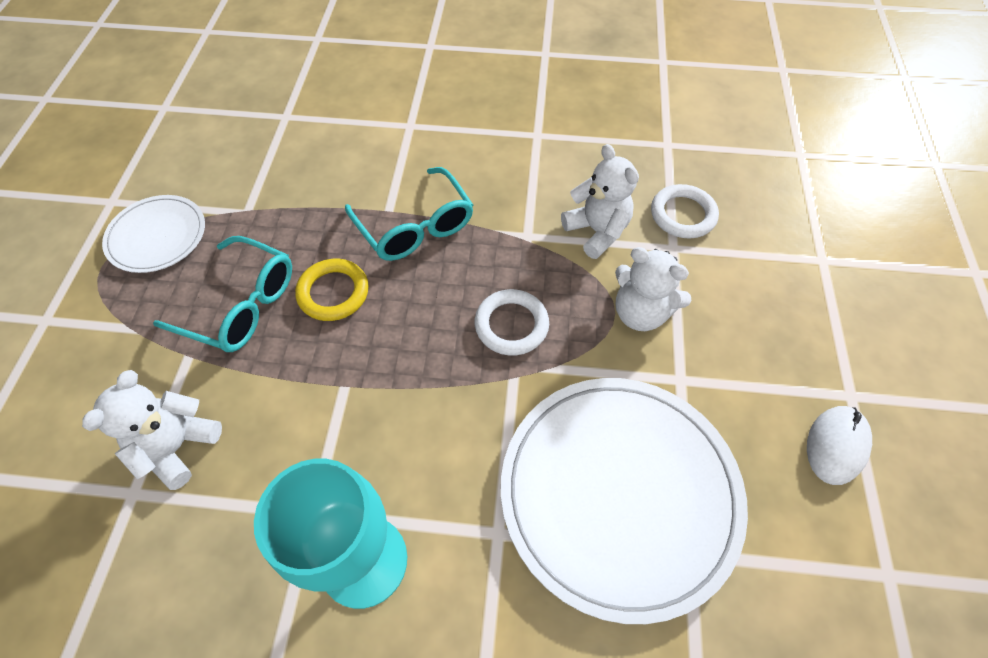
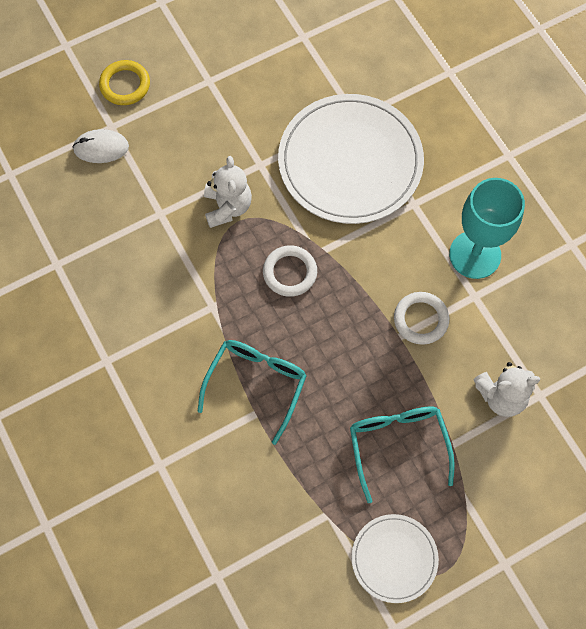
camera: 125 degrees left, 10 degrees up
yellow ring [295,259,369,321] -> yellow ring moved to [99,60,150,105]
white teddy bear [561,144,639,259] -> none
white ring [651,184,719,239] -> white ring moved to [394,292,449,345]
white mouse [807,406,872,485] -> white mouse moved to [72,129,129,163]

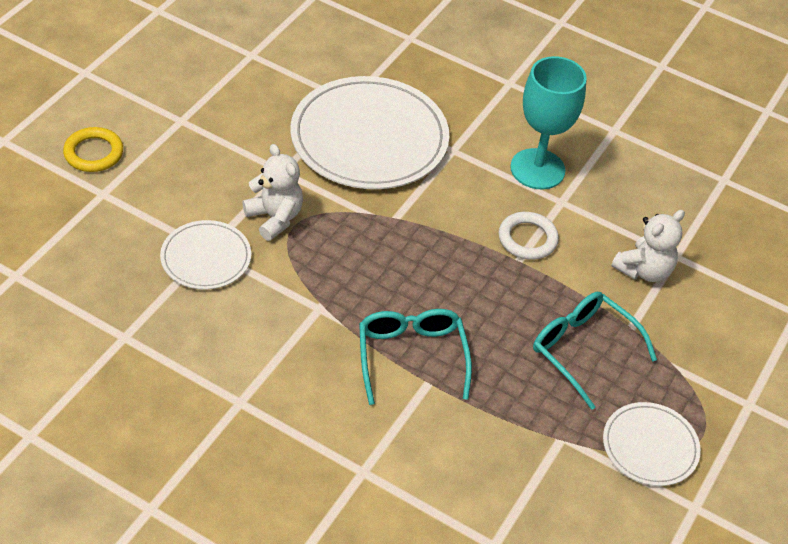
camera: 35 degrees left, 20 degrees down
white mouse [72,129,129,163] -> none
white ring [263,245,317,297] -> none
none -> white plate [160,220,251,290]

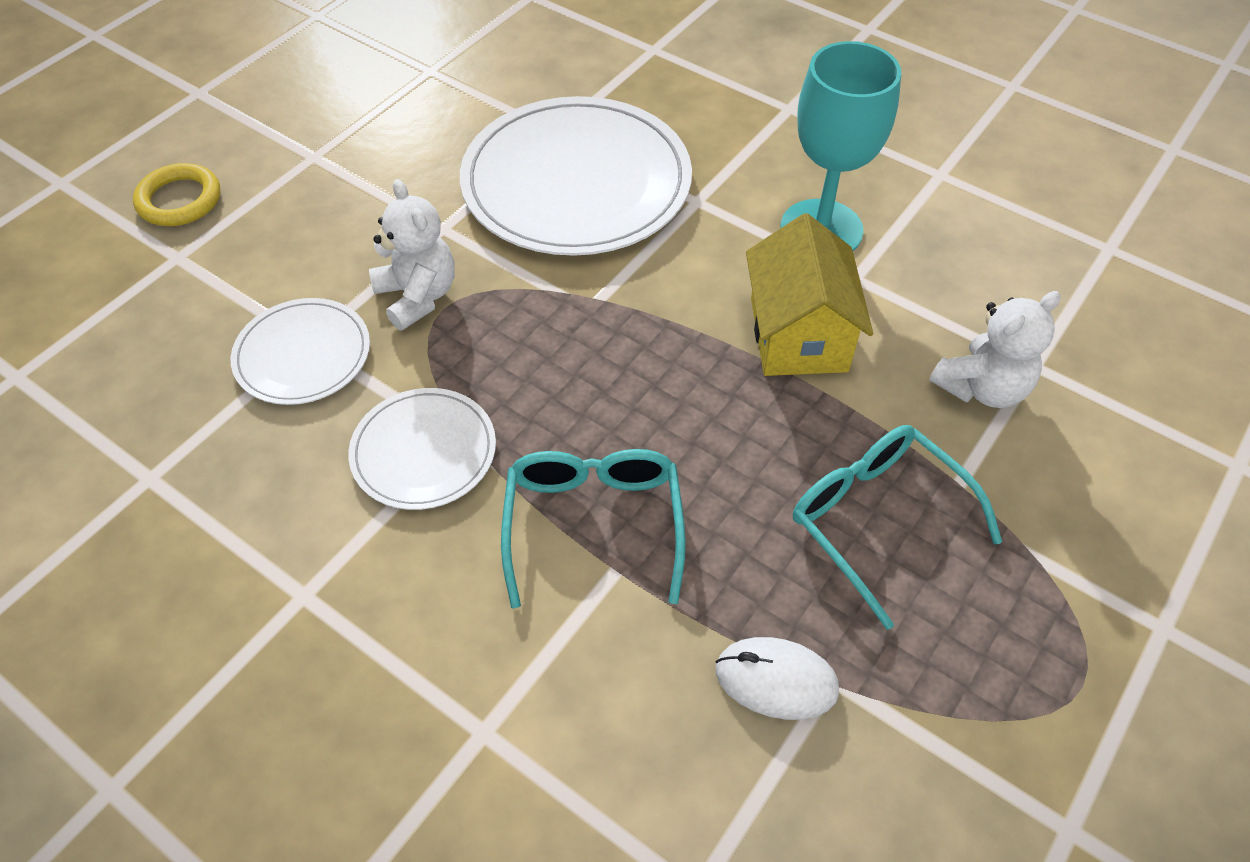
camera: 10 degrees right, 5 degrees up
white ring [499,212,559,260] -> yellow house [746,213,873,376]
white plate [603,402,701,486] -> white plate moved to [348,388,496,510]
none -> white mouse [716,637,839,720]

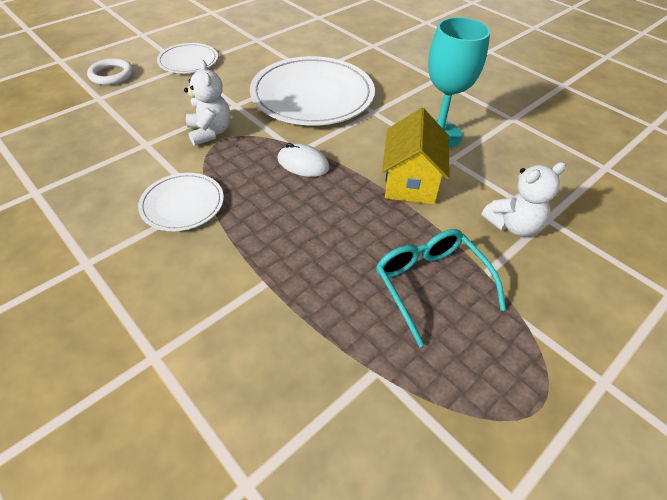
camera: 10 degrees right, 5 degrees down
yellow ring [133,163,220,226] -> white ring [87,58,133,85]
white plate [231,298,370,405] -> white plate moved to [157,43,218,73]
turquoise glasses [501,449,686,608] -> none
white mouse [716,637,839,720] -> white mouse moved to [278,143,329,177]

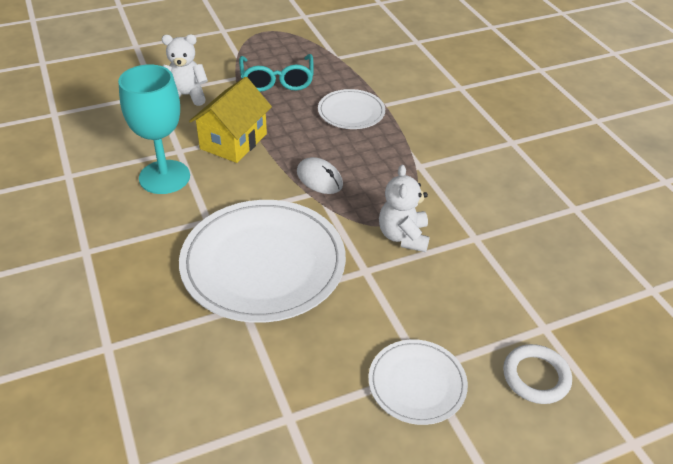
camera: 160 degrees left, 5 degrees down
white plate [138,173,224,231] -> white plate moved to [318,89,385,129]

